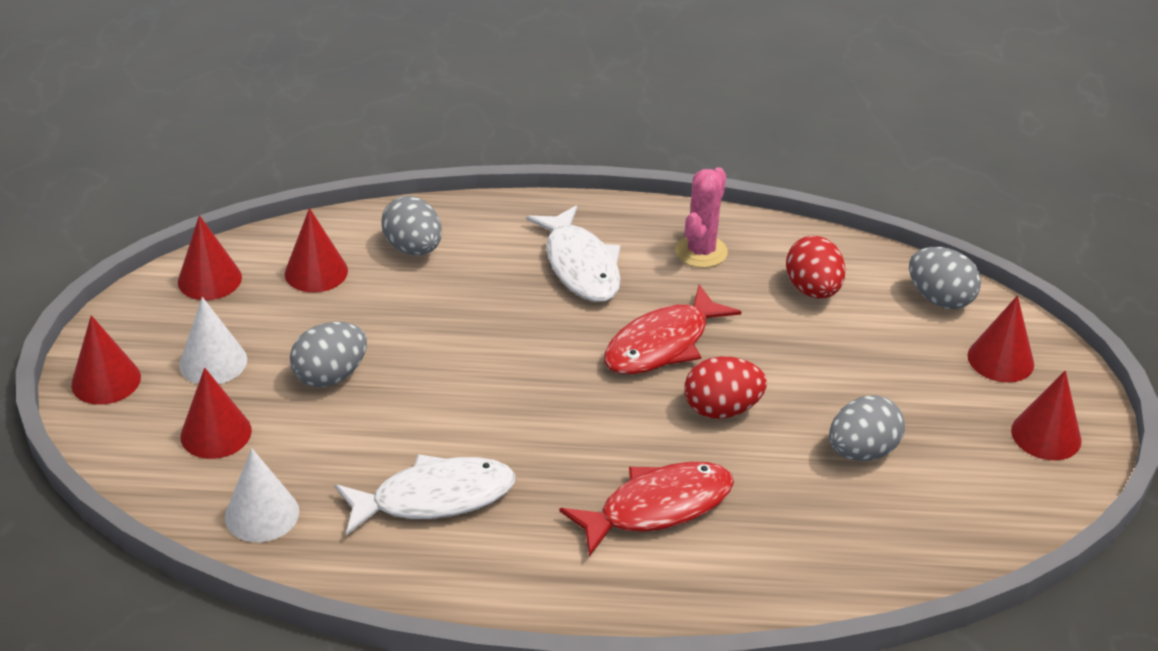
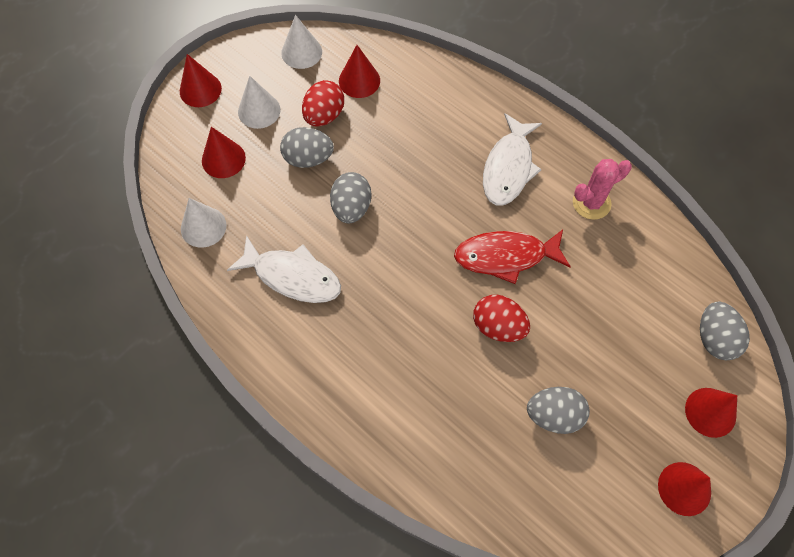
camera: 40 degrees right, 25 degrees up
red cone [178,215,242,300] -> white cone [281,15,322,69]
grey egg [381,196,442,256] -> grey egg moved to [330,172,371,223]
red fish [559,462,734,557] -> none
red egg [786,236,845,299] -> red egg moved to [302,80,344,126]

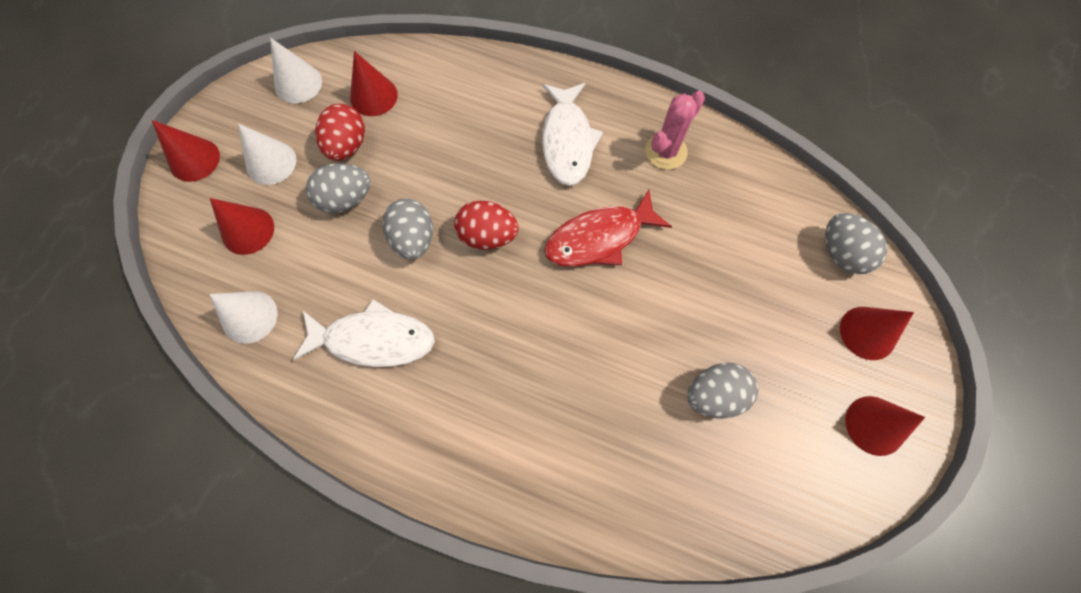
camera: 20 degrees left, 5 degrees up
red egg [473,295,530,342] -> red egg moved to [454,200,519,250]

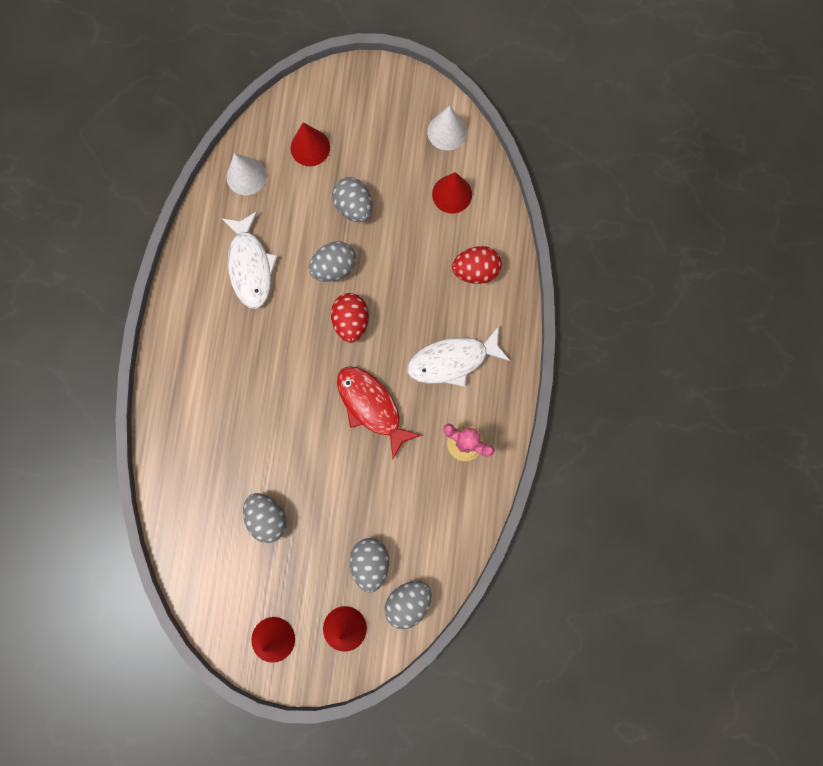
camera: 75 degrees right, 10 degrees up
red cone [152,120,220,182] -> none
white cone [238,123,297,185] -> none
red egg [315,104,365,161] -> red egg moved to [452,246,502,284]
none -> grey egg [350,538,389,593]

